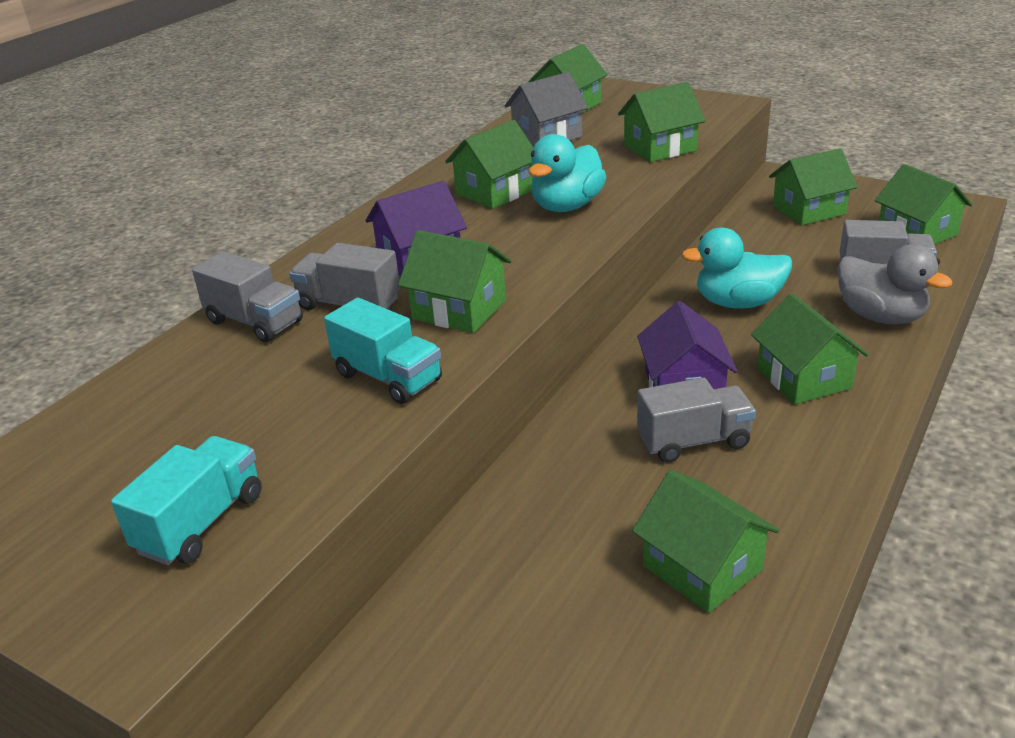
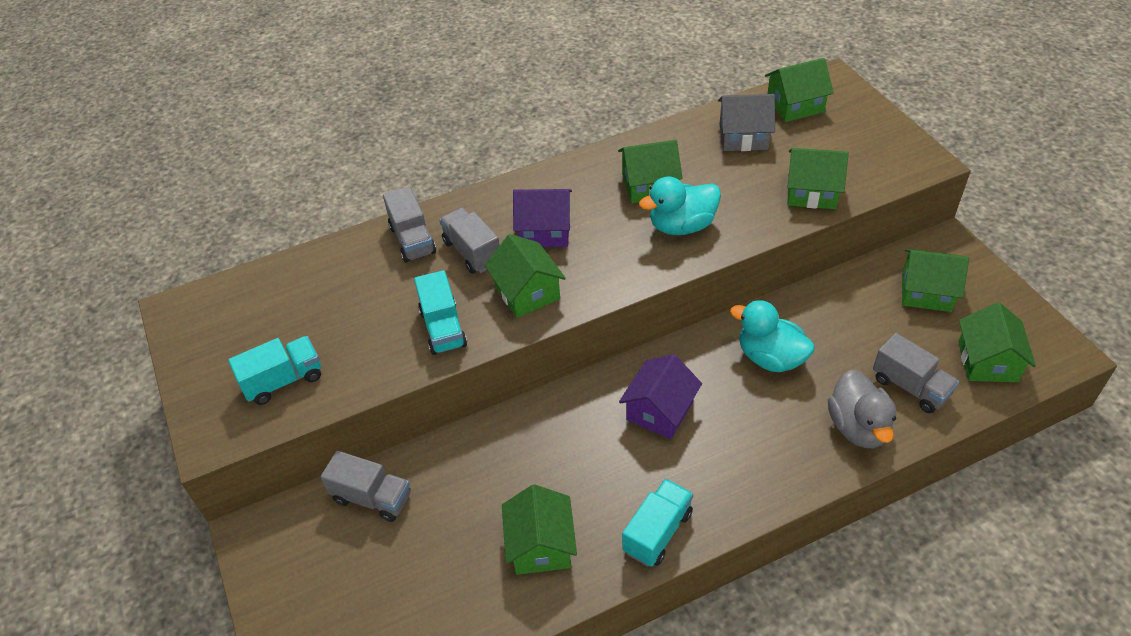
camera: 35 degrees right, 15 degrees up
grey truck [637,377,756,462] -> grey truck moved to [321,451,411,522]
green house [751,293,869,404] -> none
none -> turquoise truck [622,479,693,567]

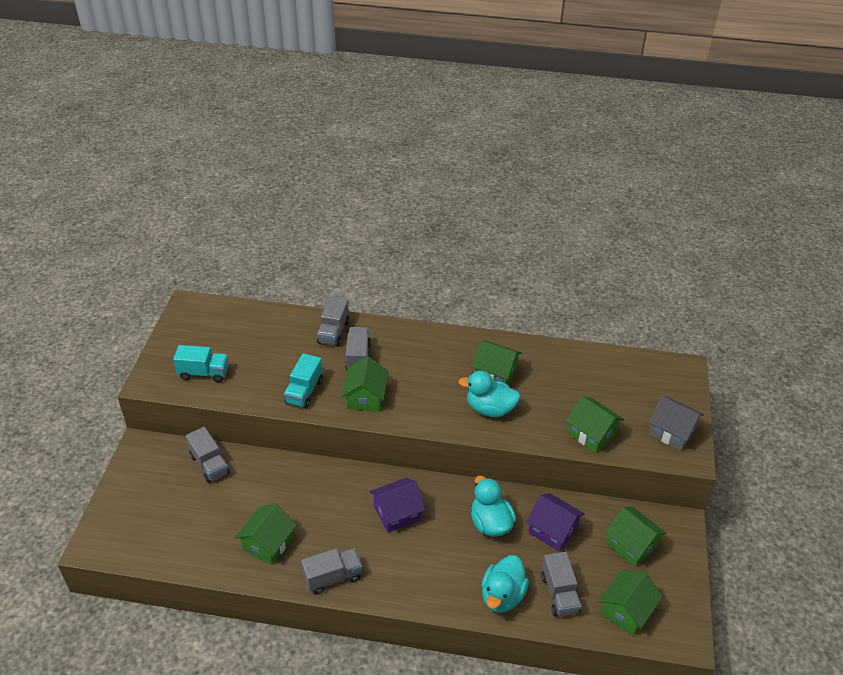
camera: 30 degrees right, 5 degrees down
purple house [513,189,572,247] -> purple house moved to [526,493,585,552]
turquoise truck [622,479,693,567] -> grey truck [301,548,362,594]
grey house [718,94,775,151] -> grey house moved to [649,396,704,451]
green house [765,58,834,122] -> none
grey duck [828,370,897,448] -> turquoise duck [481,555,529,613]

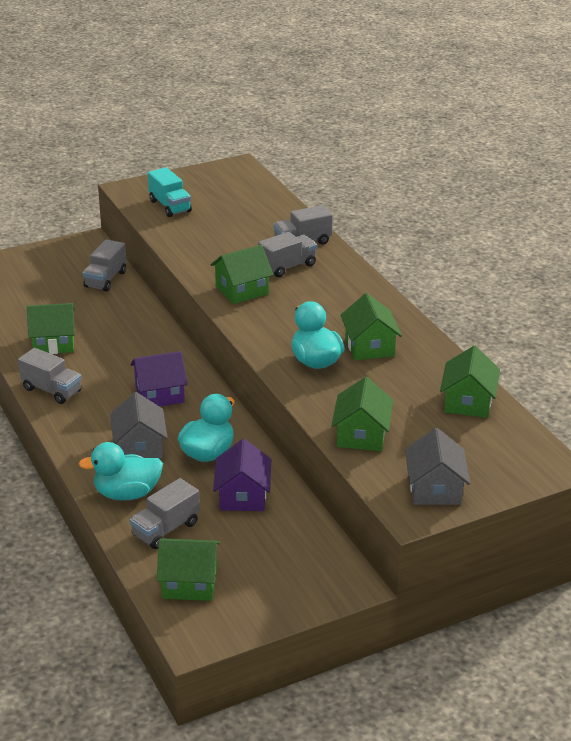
camera: 55 degrees right, 10 degrees down
turquoise truck [284,353,323,408] -> none
purple house [370,477,425,533] -> purple house turned 45 degrees counterclockwise [131,351,188,407]
green house [605,507,666,567] -> green house moved to [440,346,500,418]
none -> grey house [110,392,168,458]

